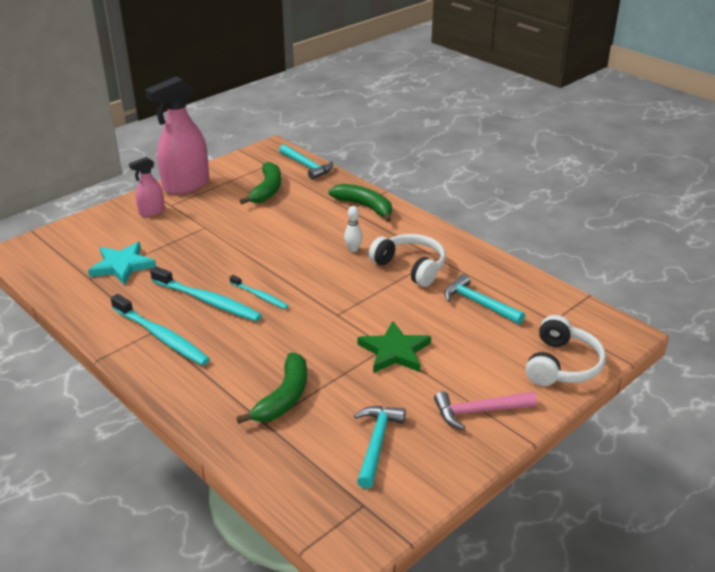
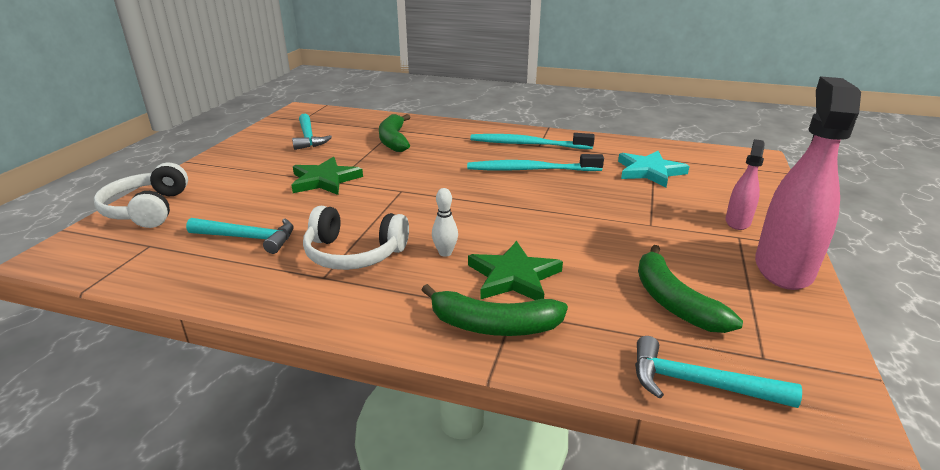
camera: 150 degrees right, 5 degrees down
turquoise toothbrush [230,275,288,309] -> none
pink hammer [434,391,537,430] -> none
none -> green star [468,241,563,300]

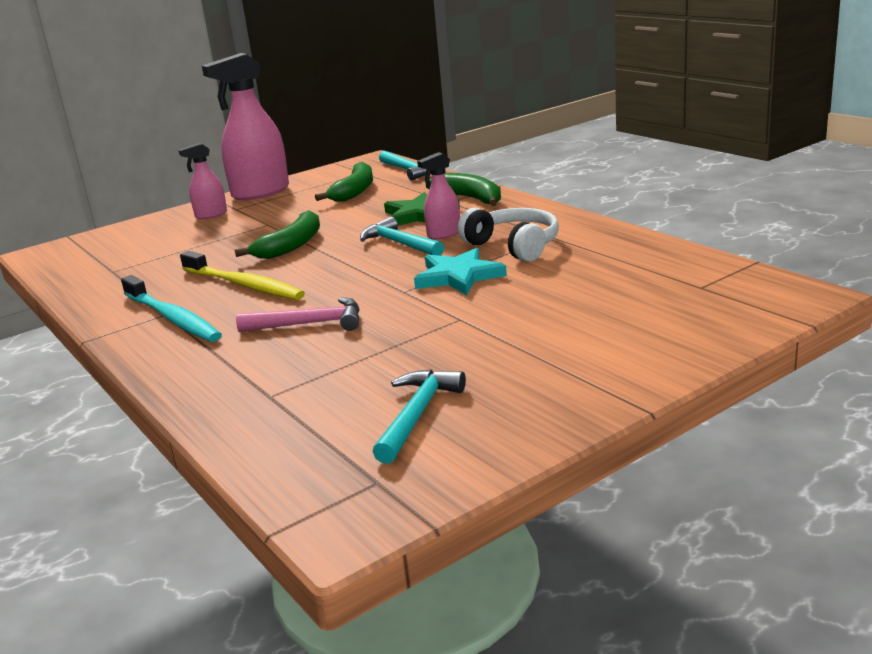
camera: 140 degrees left, 5 degrees down
white headphones [94,163,188,228] -> none
turquoise hammer [186,218,294,254] -> turquoise hammer moved to [360,217,444,256]
green star [291,157,363,195] -> none
green banana [379,114,410,152] -> green banana moved to [235,210,320,259]
white bowling pin [432,188,458,257] -> pink spray bottle [417,152,460,239]
turquoise toothbrush [467,154,604,171] -> yellow toothbrush [180,251,305,300]
turquoise star [618,151,690,187] -> turquoise star moved to [414,248,507,295]
none -> pink hammer [236,297,360,332]

